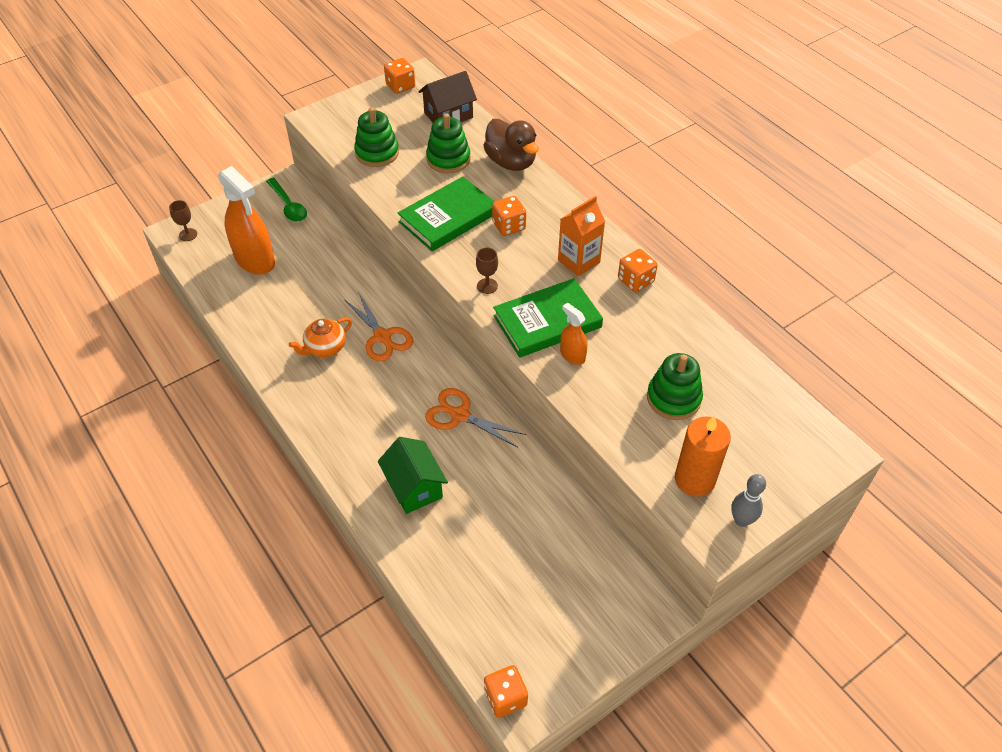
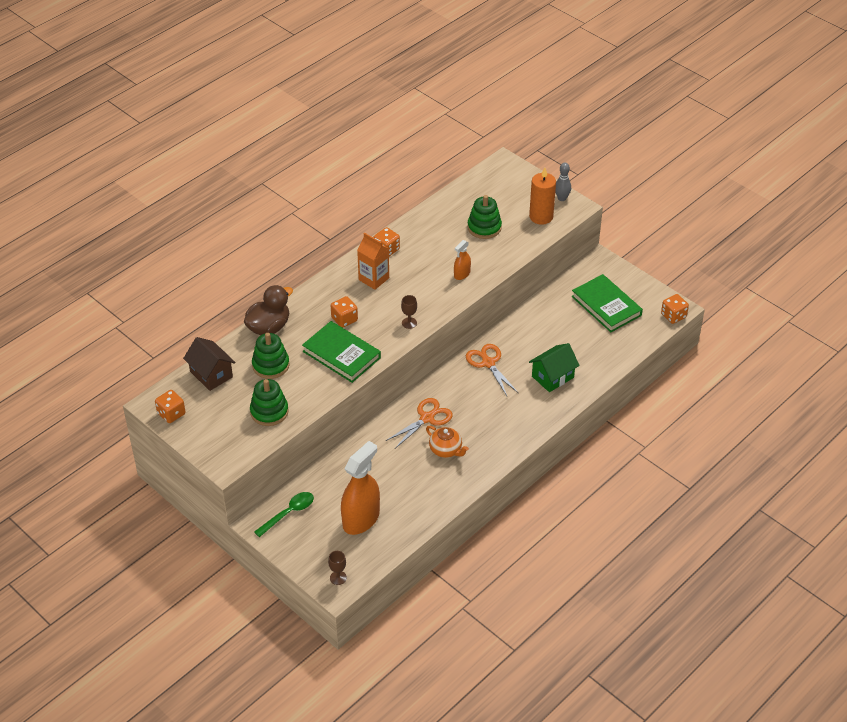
camera: 100 degrees left, 5 degrees down
orange scissors [425,388,526,447] -> orange scissors turned 135 degrees clockwise [466,344,518,396]
green book [493,278,603,358] -> green book moved to [571,274,643,332]

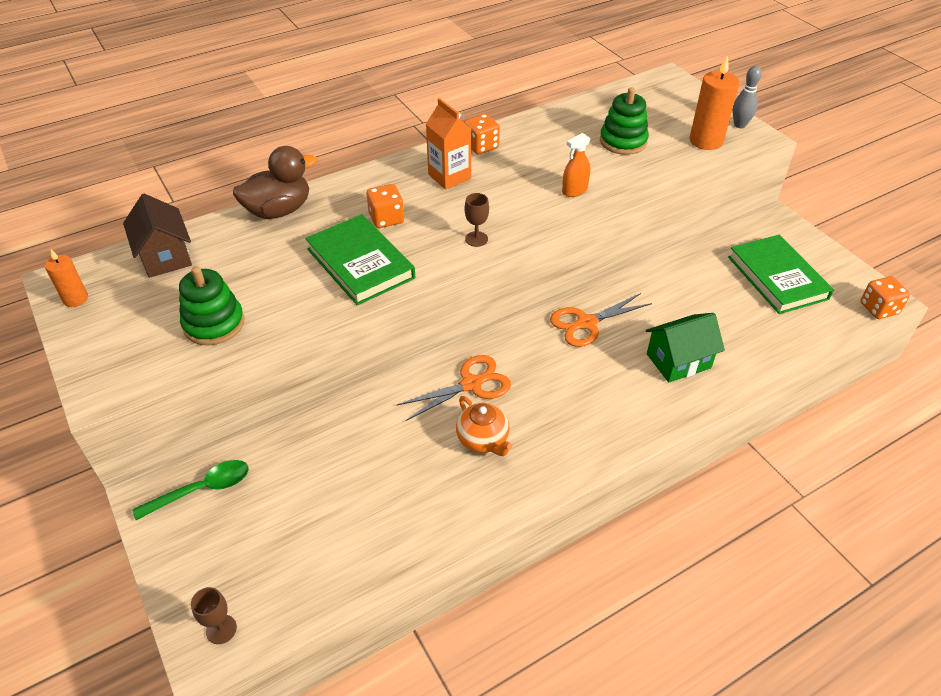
camera: 15 degrees right, 0 degrees up
orange dice [155,390,186,423] -> orange candle [45,249,88,307]
green stacking toy [252,333,290,379] -> none
orange spray bottle [341,441,380,535] -> none
orange scissors [466,344,518,396] -> orange scissors turned 105 degrees counterclockwise [550,293,652,347]

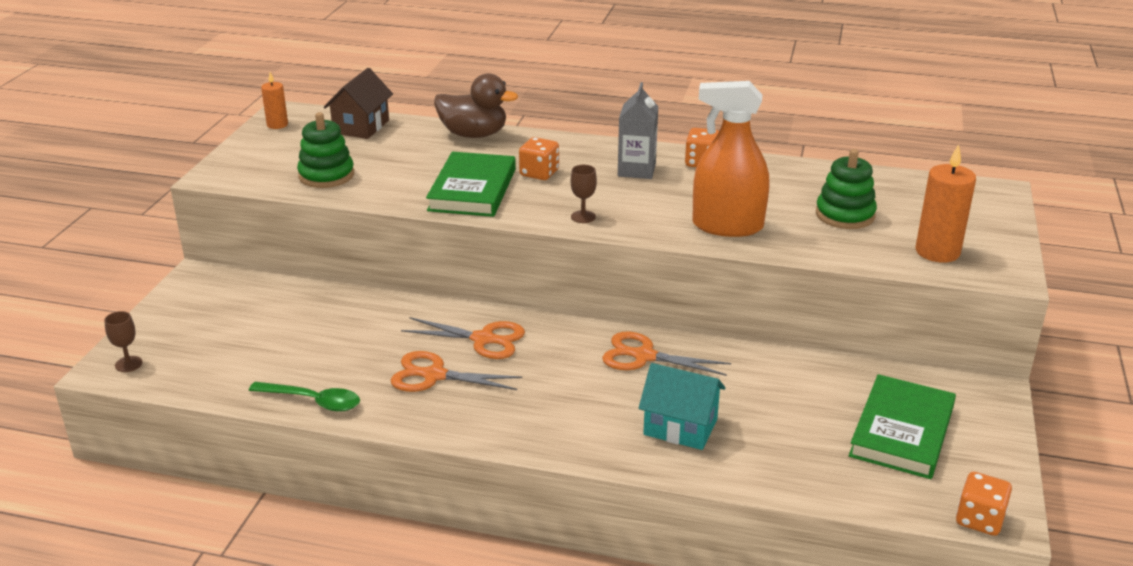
camera: 45 degrees right, 15 degrees down
green spoon [132,460,249,520] -> green spoon moved to [249,382,360,412]
orange carton [426,98,472,190] -> grey carton [618,82,658,179]
orange teapot [456,396,512,456] -> orange scissors [391,351,522,392]
orange spray bottle [562,133,590,197] -> orange spray bottle [692,81,769,237], size x2.05
green house [646,313,725,383] -> turquoise house [639,363,726,450]
grey bowling pin [732,66,762,128] -> none

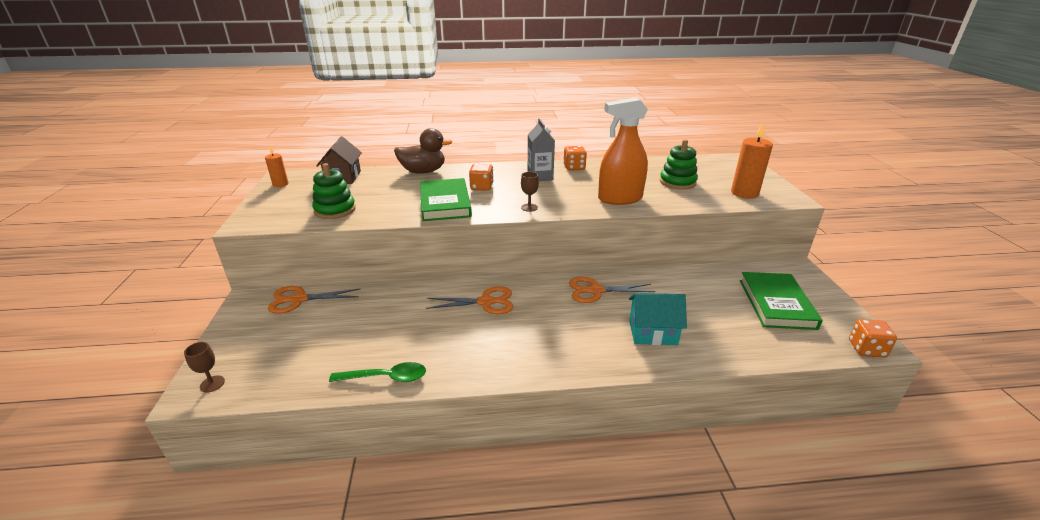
camera: 20 degrees left, 0 degrees up
orange scissors [391,351,522,392] -> orange scissors moved to [268,286,360,314]

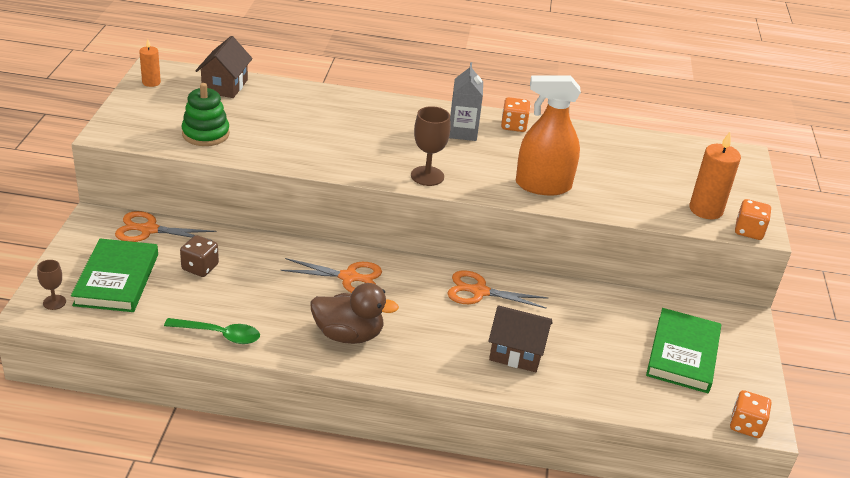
camera: 10 degrees right, 5 degrees up
brown duck [394,128,453,173] -> brown duck moved to [310,283,399,344]
green book [420,178,472,221] -> green book moved to [71,239,158,312]
orange dice [469,164,494,191] -> orange dice moved to [735,199,771,240]
brown goblet [521,172,539,212] -> brown goblet [411,106,451,186], size x1.67
turquoise house [629,293,687,345] -> brown house [488,305,553,372]
green stacking toy [660,139,698,190] -> none
none -> brown dice [180,235,219,277]

